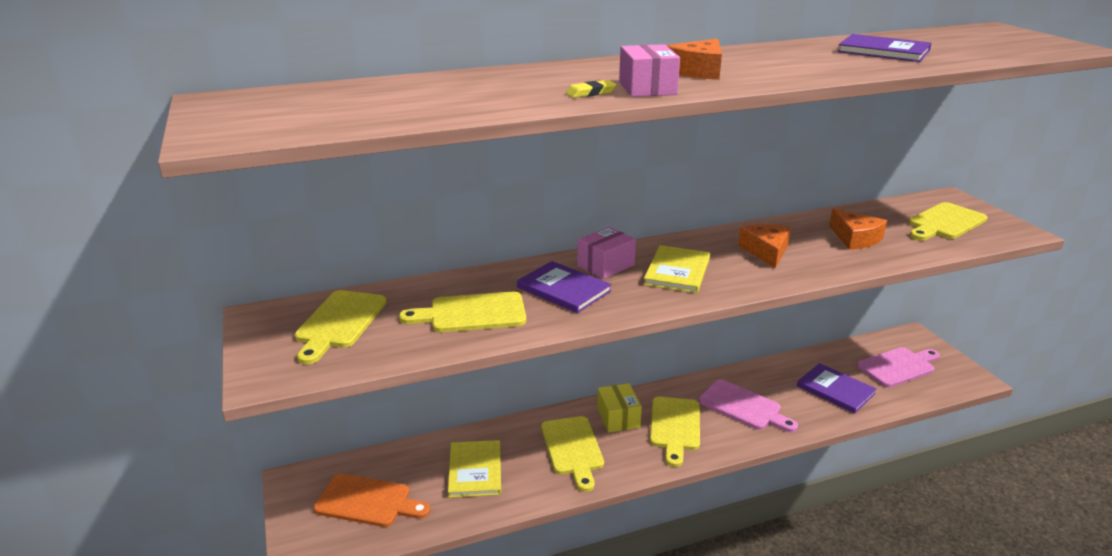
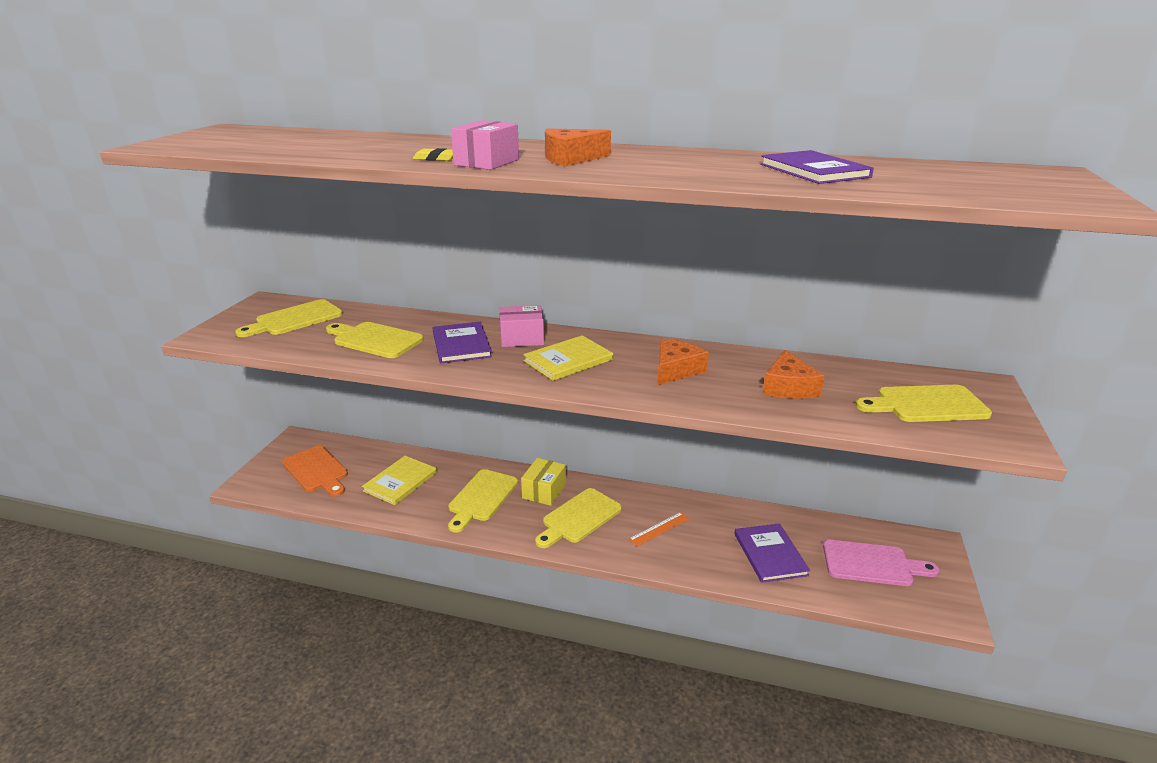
camera: 35 degrees right, 0 degrees up
pink cutting board [699,380,798,432] -> orange ruler [629,512,689,546]

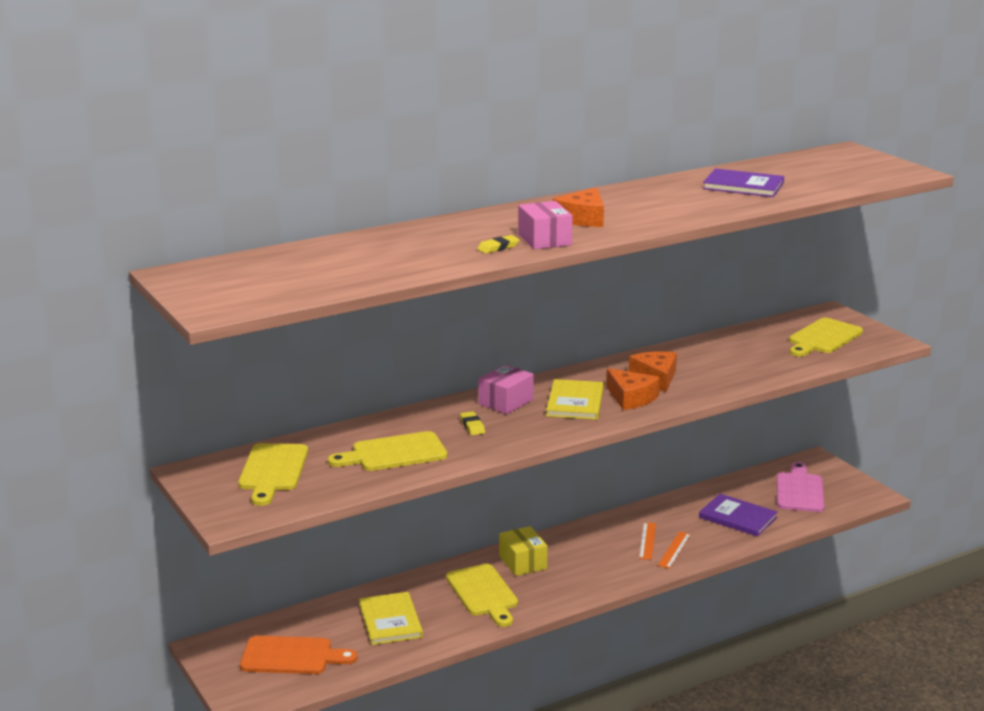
camera: 45 degrees left, 5 degrees down
purple book [432,322,492,363] -> yellow eraser [460,411,485,435]
yellow cutting board [535,488,622,548] -> none
orange cheese [762,350,824,399] -> orange cheese moved to [606,368,660,410]
pink cutting board [823,540,939,586] -> pink cutting board turned 45 degrees counterclockwise [777,462,824,512]
none -> orange ruler [658,531,691,569]

